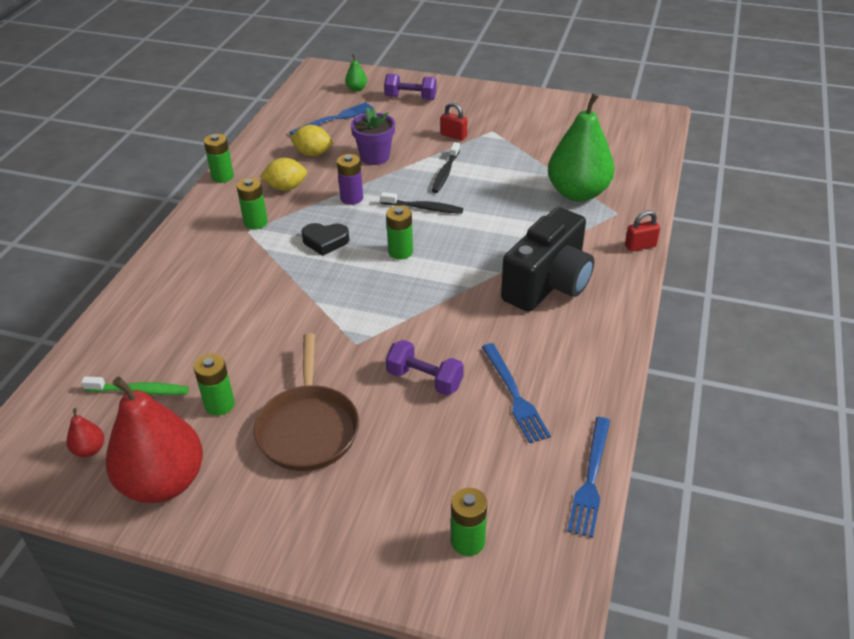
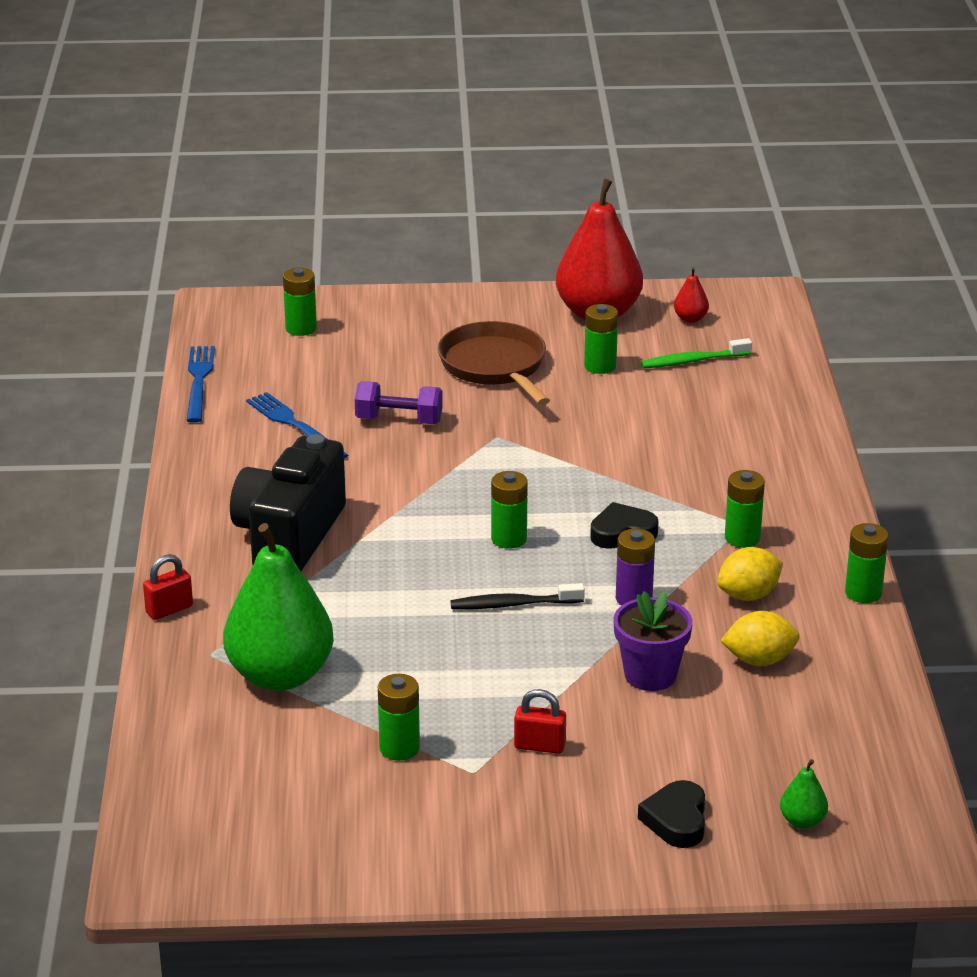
camera: 160 degrees right, 10 degrees down
blue fork [290,102,373,135] -> none
purple dumbbell [384,74,437,100] -> black heart [638,780,705,848]
black toothbrush [431,142,460,193] -> none
none -> green battery [378,674,420,761]

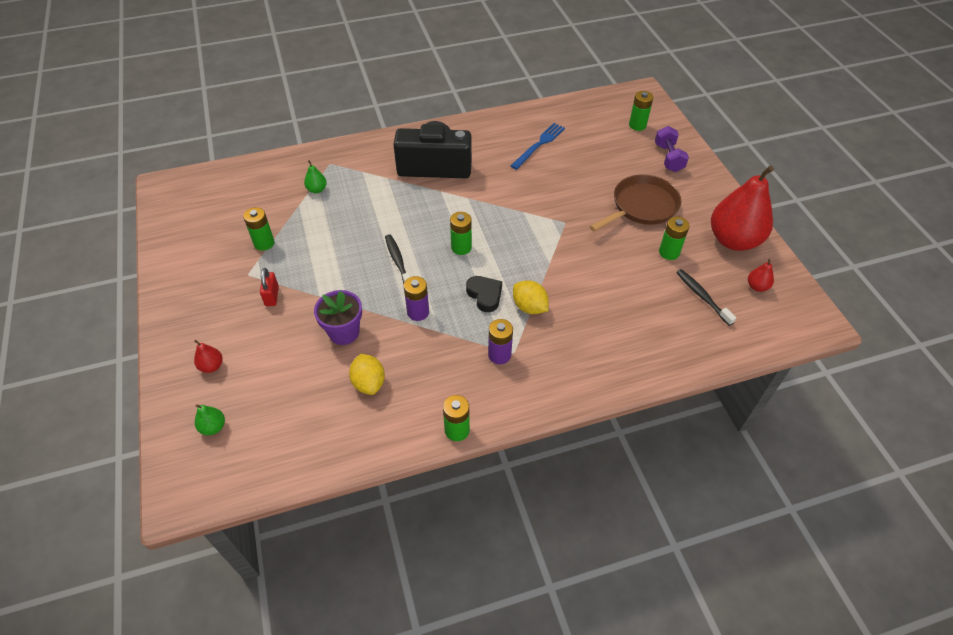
camera: 75 degrees right, 20 degrees up
red padlock [143,554,193,620] -> none
blue fork [186,346,215,423] -> none
green pear [223,523,334,691] -> green pear [304,160,327,193], size x0.40
purple dumbbell [355,381,443,424] -> purple dumbbell moved to [655,126,689,172]
black heart [638,780,705,848] -> red pear [194,340,223,373]
green toothbrush [640,338,752,369] -> black toothbrush [676,269,736,326]
yellow lemon [717,547,783,601] -> yellow lemon moved to [513,281,549,314]
green battery [725,470,765,548] -> purple battery [488,319,513,364]

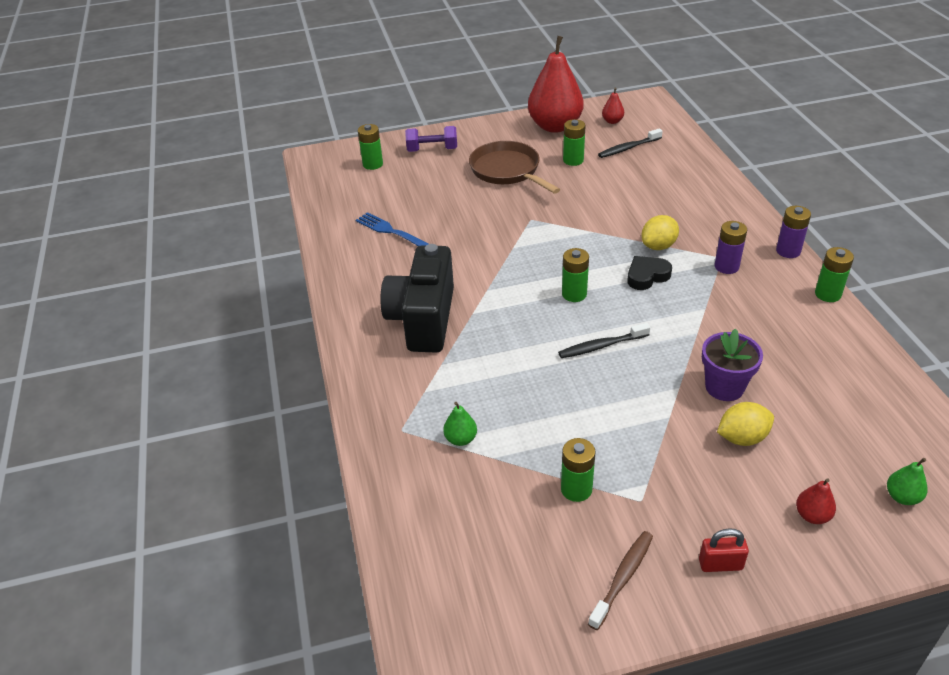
camera: 85 degrees left, 10 degrees down
red padlock [260,268,279,306] -> red padlock moved to [699,528,749,572]
yellow lemon [349,354,385,395] -> yellow lemon moved to [717,402,774,446]
purple battery [404,276,429,321] -> purple battery moved to [776,206,811,258]
none -> brown toothbrush [588,531,653,630]

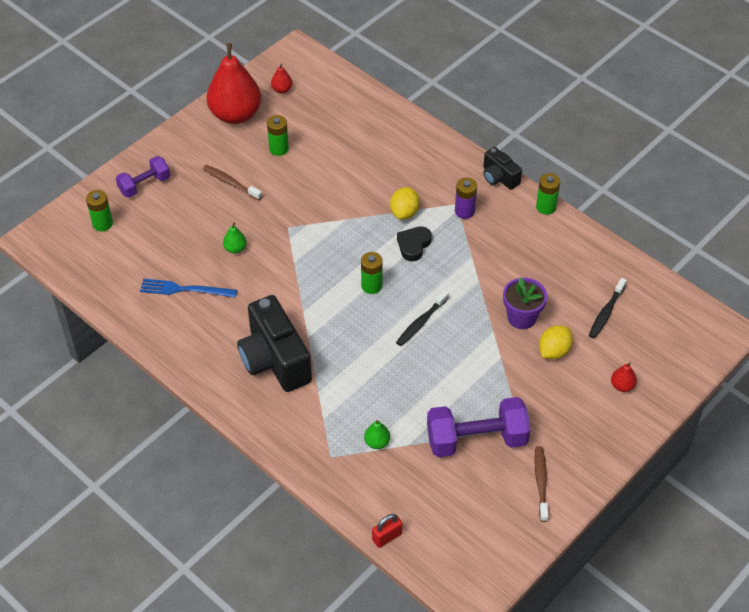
camera: 35 degrees left, 10 degrees up
brown pan [469,141,560,194] -> brown toothbrush [203,165,262,200]
green battery [561,438,596,502] -> purple dumbbell [427,397,531,457]
black toothbrush [598,128,663,158] -> black toothbrush moved to [589,278,627,338]
red padlock [699,528,749,572] -> red padlock moved to [372,514,402,548]
purple battery [776,206,811,258] -> black camera [483,147,522,190]
green pear [887,458,928,505] -> green pear moved to [223,222,247,254]

